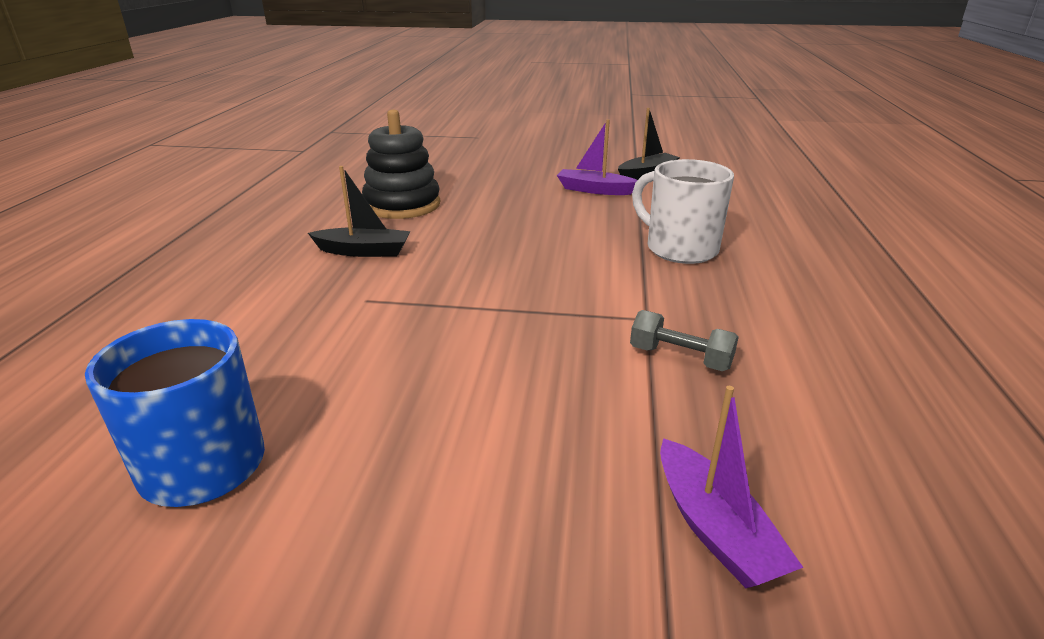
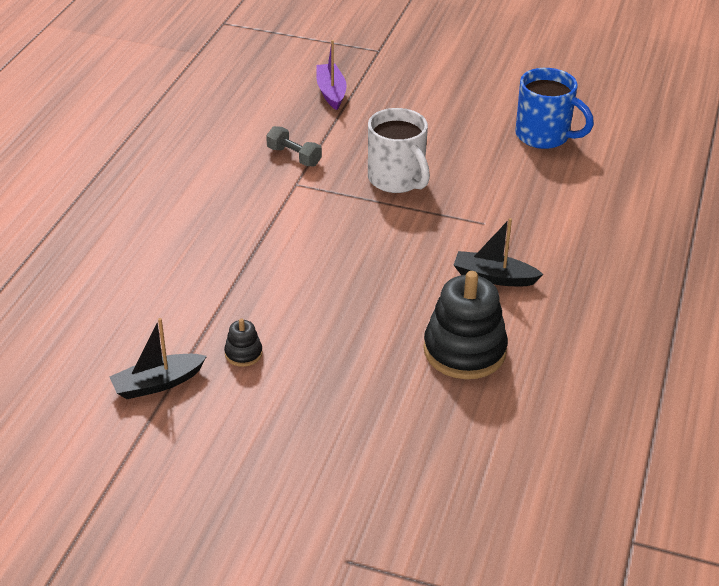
camera: 170 degrees left, 10 degrees up
purple boat [557,119,637,195] -> black stacking toy [224,318,263,367]
white mug [632,159,734,264] -> white mug moved to [368,108,430,193]

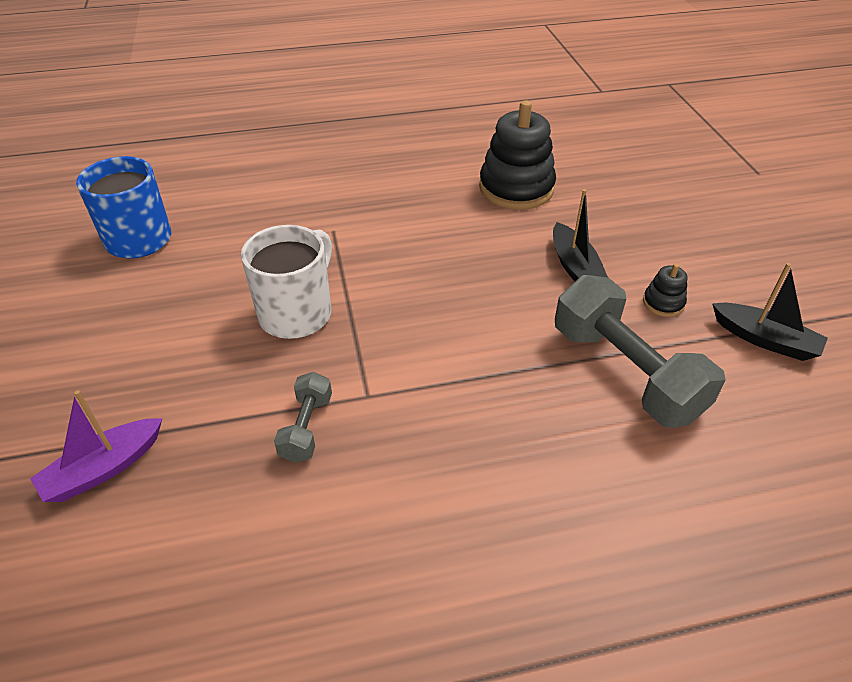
camera: 120 degrees left, 5 degrees up
black boat [454,218,544,286] -> black boat moved to [553,189,608,281]
none -> grey dumbbell [555,275,726,428]

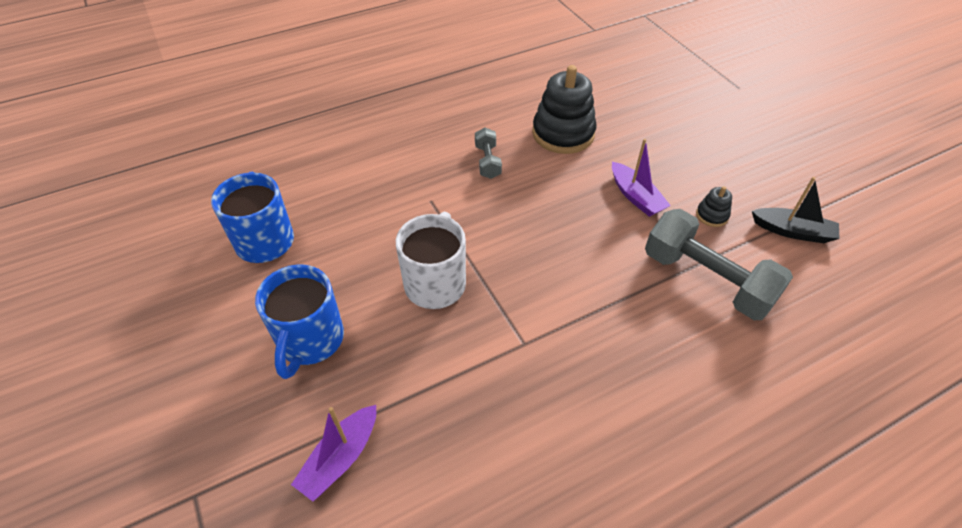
camera: 15 degrees left, 5 degrees up
grey dumbbell [274,372,332,463] -> grey dumbbell moved to [475,127,502,179]
black boat [553,189,608,281] -> purple boat [612,139,671,217]
none -> blue mug [255,265,344,379]

